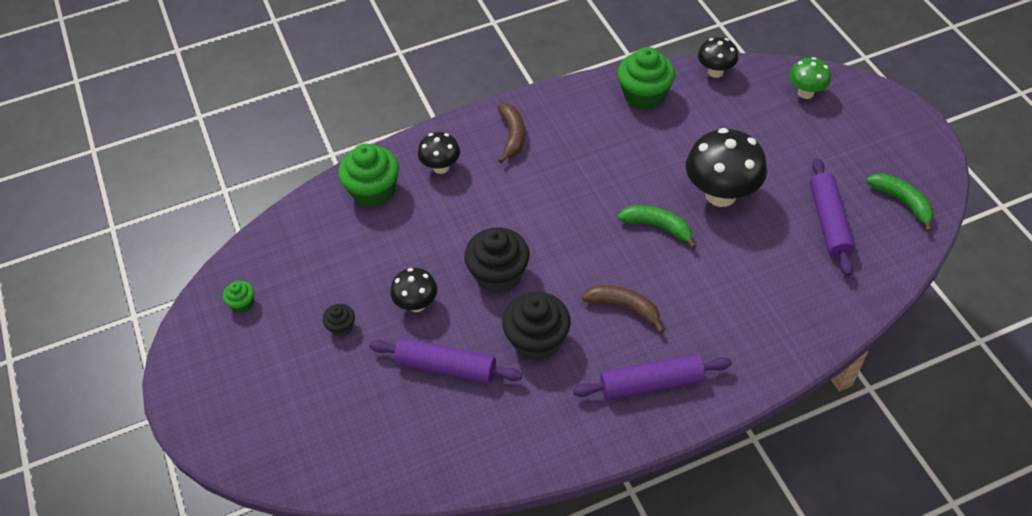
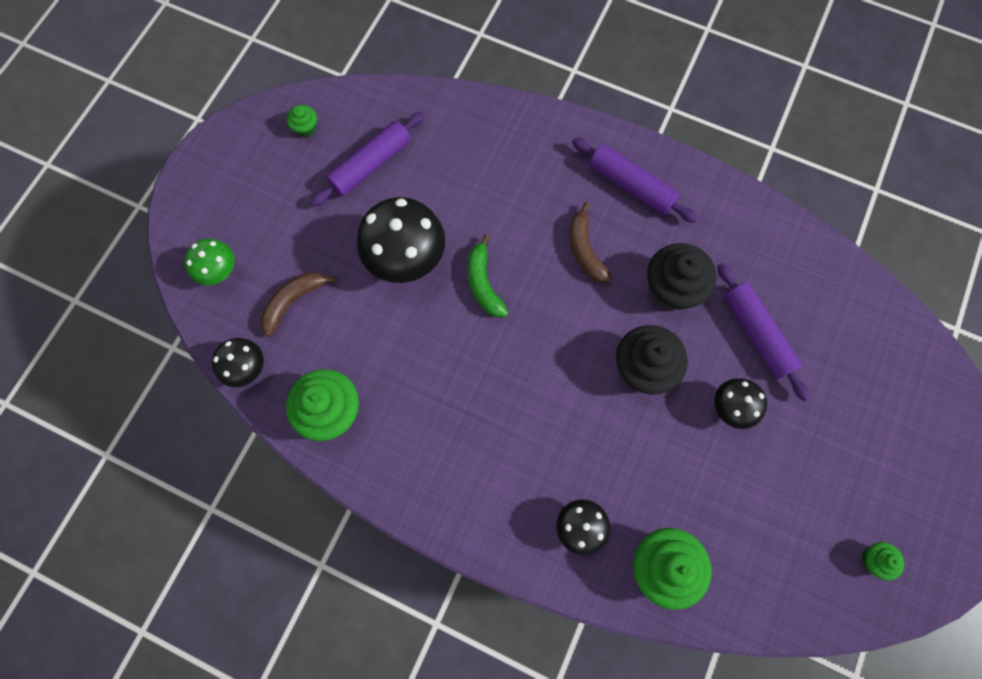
camera: 135 degrees left, 20 degrees up
black cupcake [323,304,355,336] -> none
brown banana [497,103,525,164] -> brown banana moved to [260,272,337,336]
green banana [866,173,934,232] -> green cupcake [286,105,317,137]

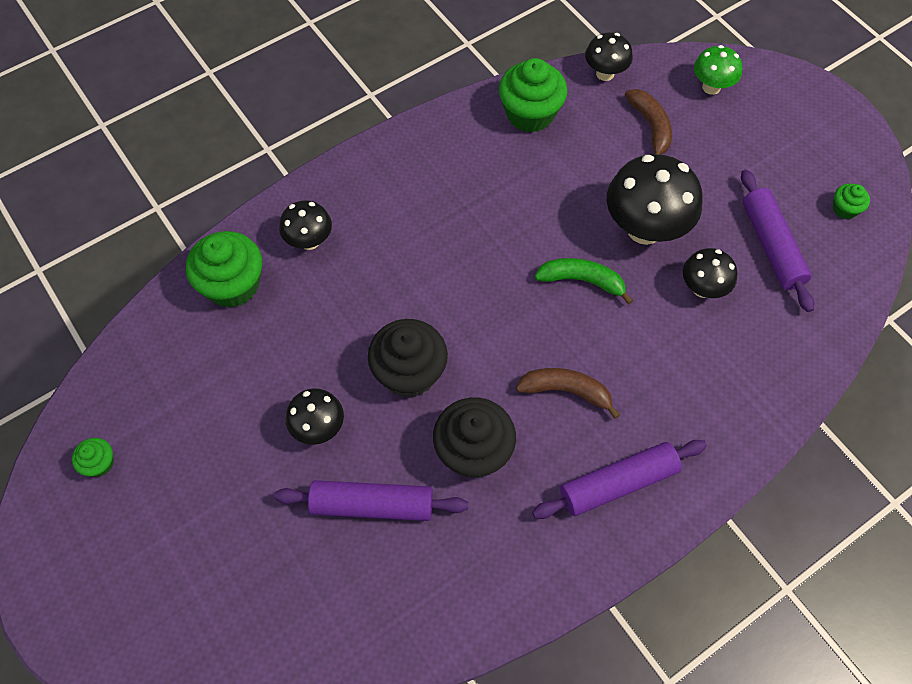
camera: 120 degrees right, 10 degrees down
none -> black mushroom [683,248,737,298]

